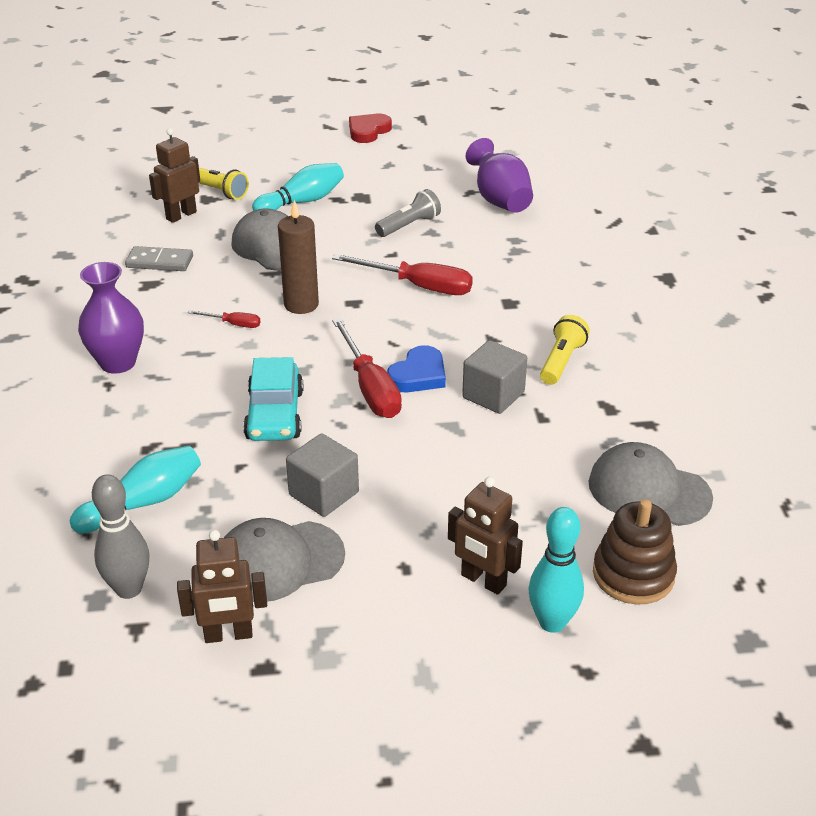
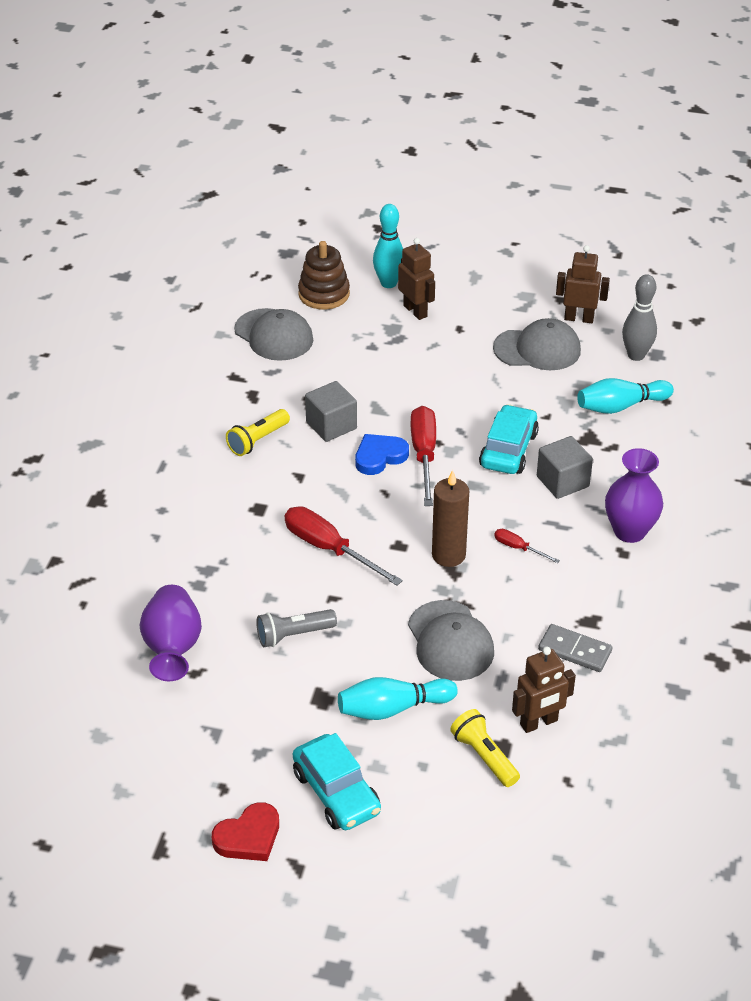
camera: 160 degrees left, 5 degrees up
grey cube [286,433,359,517] -> grey cube moved to [537,436,593,499]
none -> turquoise car [293,733,381,830]

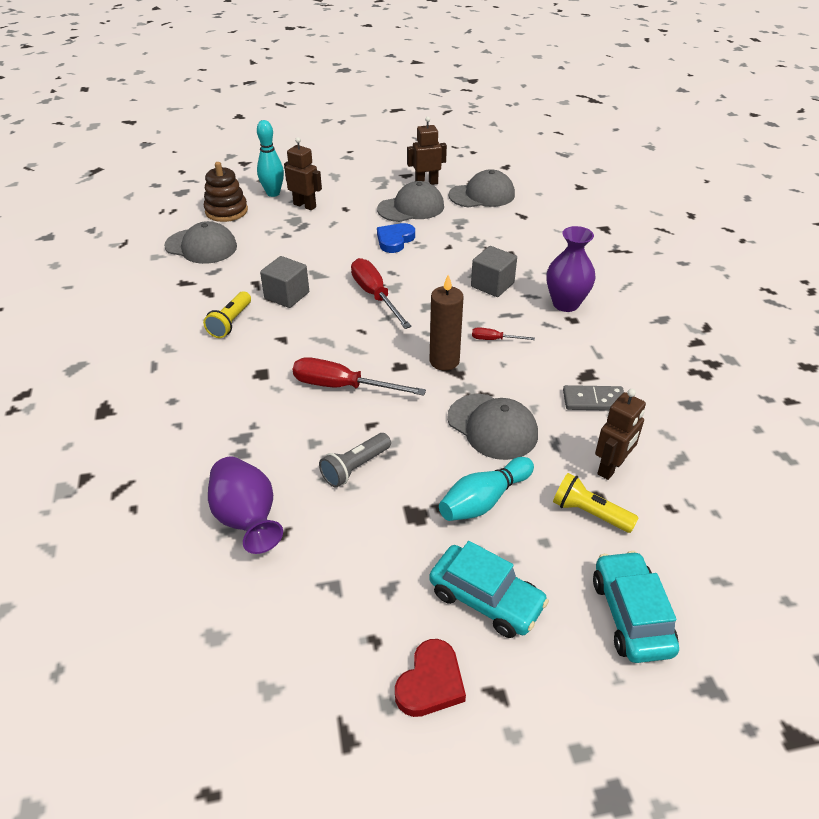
camera: 25 degrees left, 0 degrees up
blue heart [355,434,409,475] -> blue heart moved to [377,223,415,253]
turquoise car [479,404,539,474] -> turquoise car moved to [593,551,679,663]
turquoise bowling pin [577,378,674,414] -> none
grey bowling pin [622,274,657,361] -> grey cap [449,169,515,207]

